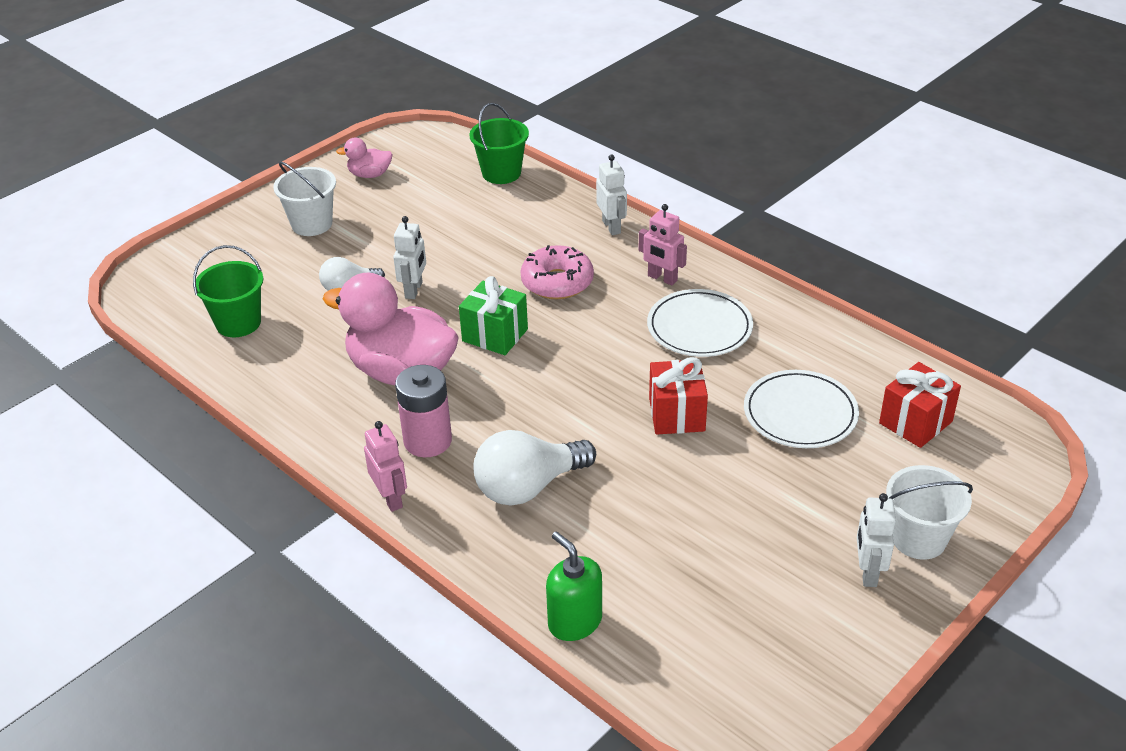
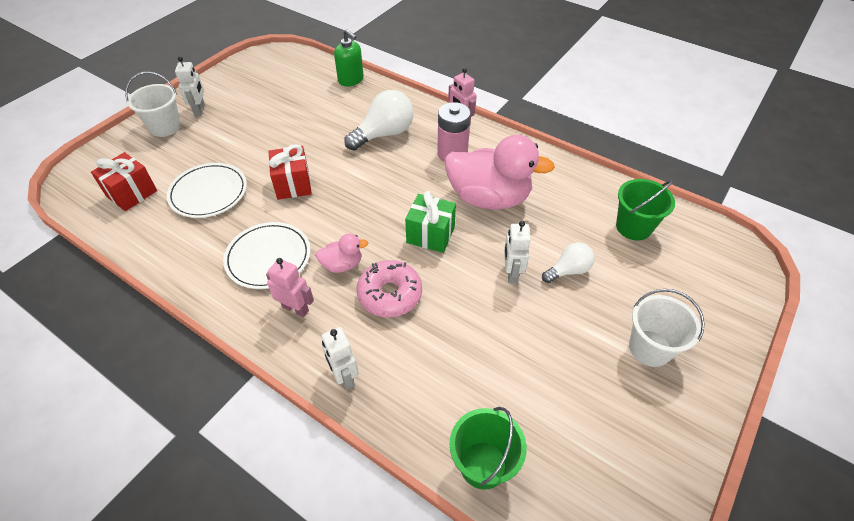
camera: 170 degrees right, 10 degrees up
pink duck [336,138,393,178] -> pink duck moved to [315,234,368,273]

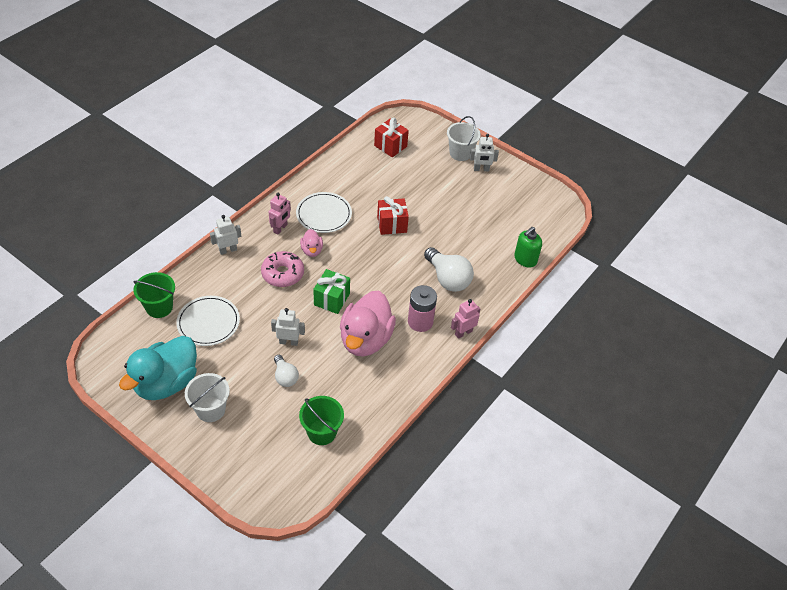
camera: 90 degrees right, 0 degrees up
white plate [167,163,247,218] -> white plate moved to [176,296,240,346]
none -> turquoise duck [119,336,197,400]

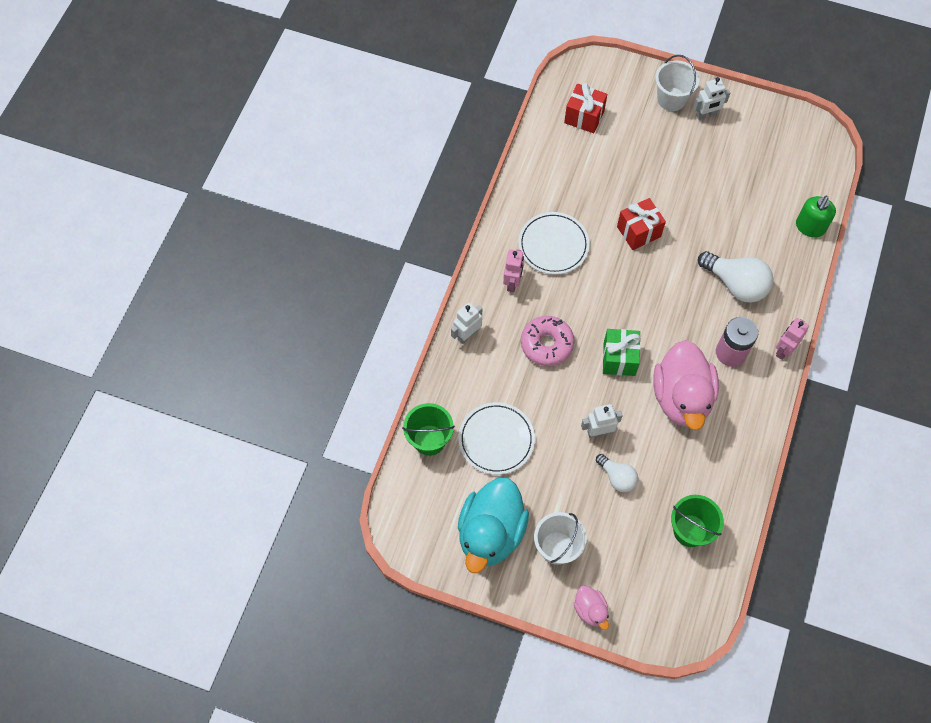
camera: 15 degrees left, 15 degrees up
pink duck [300,229,323,257] -> pink duck moved to [574,585,609,630]

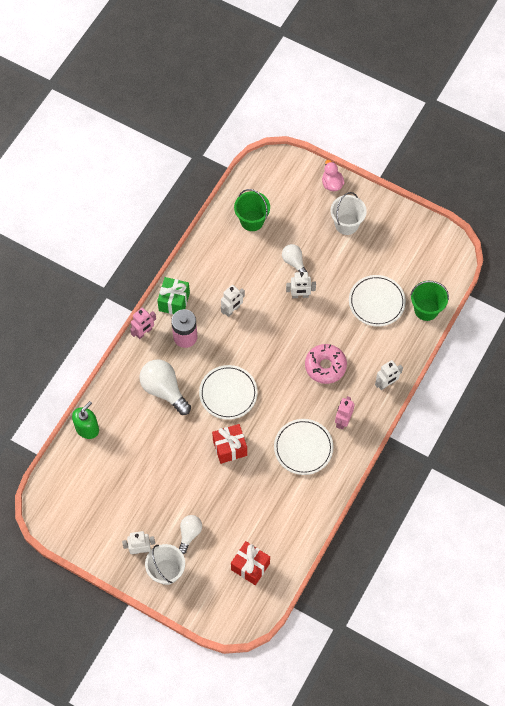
camera: 170 degrees left, 0 degrees up
turquoise duck [458,478,529,573] -> none
green gift [603,329,641,376] -> green gift moved to [157,277,190,314]
pink duck [654,340,719,430] -> white robot [221,285,245,317]
none -> white light bulb [179,515,202,554]
none -> white plate [199,365,258,420]

